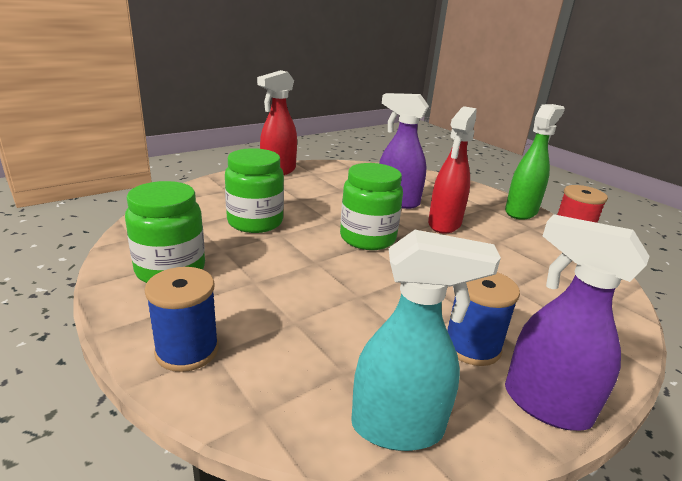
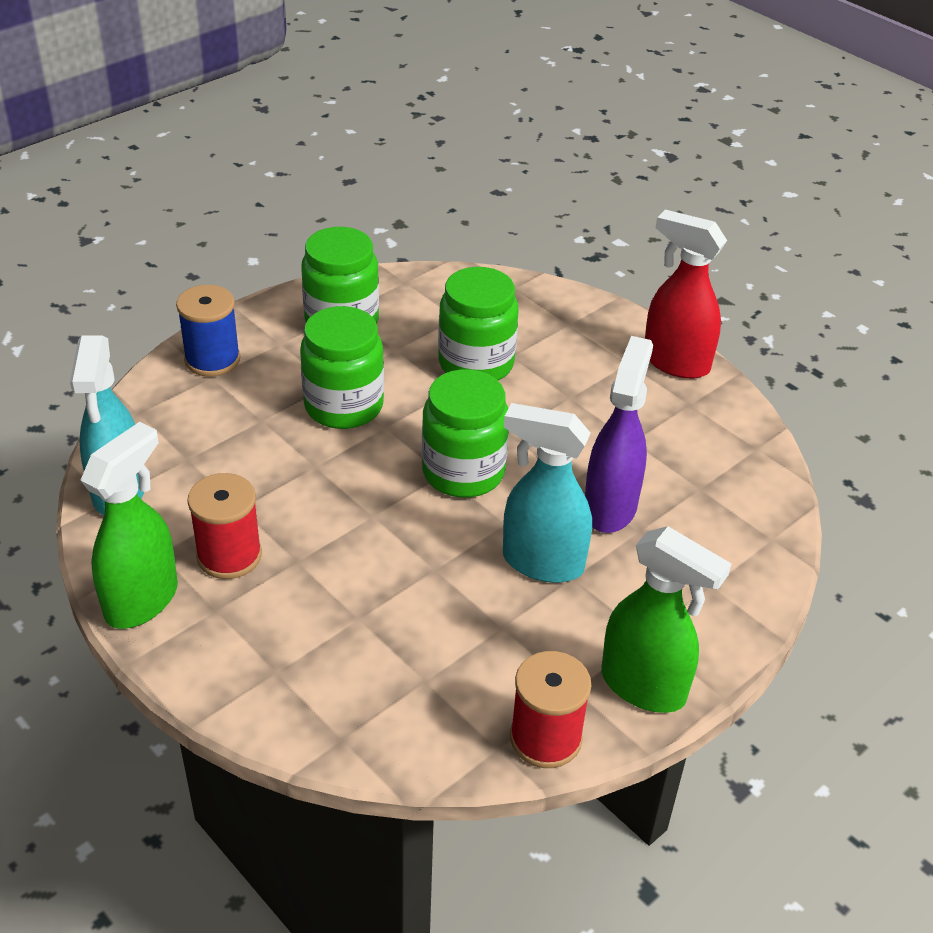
camera: 85 degrees right, 15 degrees up
red spray bottle [428,106,476,234] -> turquoise spray bottle [503,403,592,583]
blue spool [447,272,520,366] -> red spool [187,473,262,579]
purple spray bottle [505,214,650,431] -> green spray bottle [80,422,178,629]
none -> green jar [300,306,384,429]

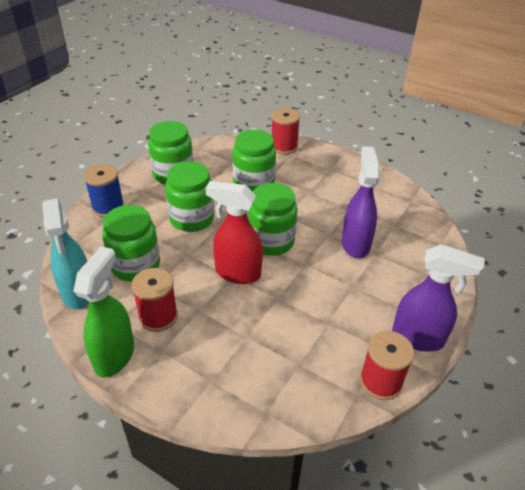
camera: 15 degrees left, 0 degrees up
turquoise spray bottle [503,403,592,583] -> none
green spray bottle [601,526,731,713] -> purple spray bottle [392,244,485,351]
red spray bottle [645,210,727,379] -> red spray bottle moved to [205,181,263,284]
none -> green jar [102,205,160,282]
none -> red spool [272,108,300,154]

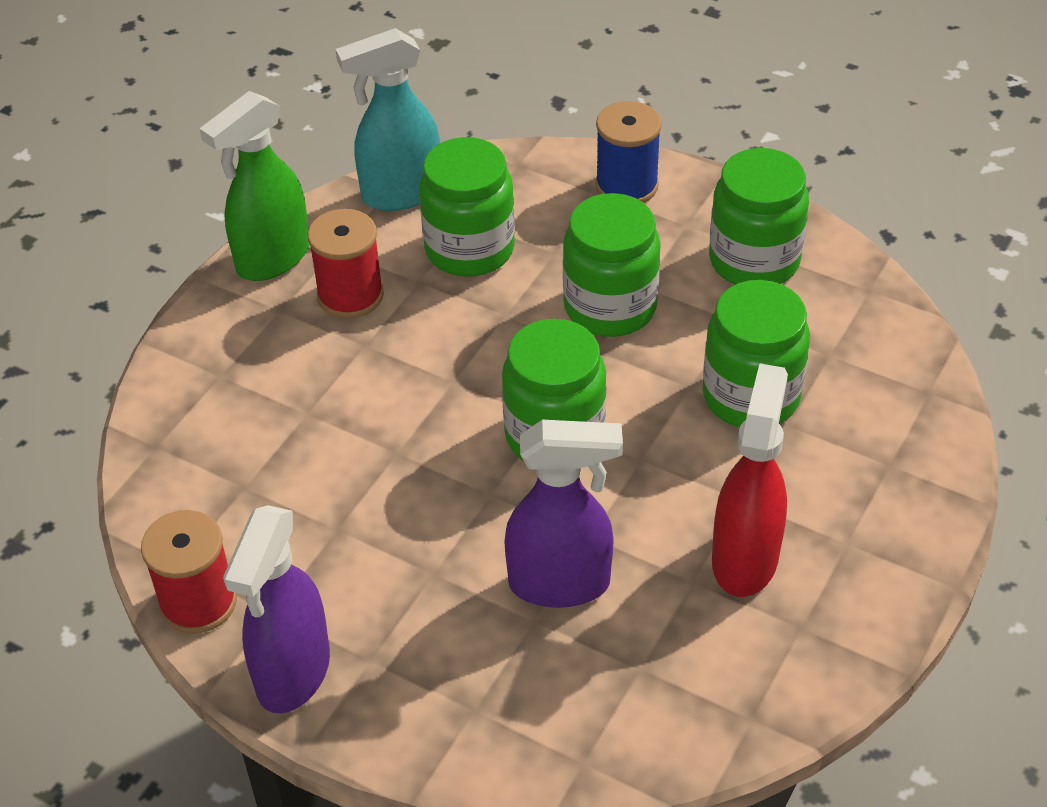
camera: 90 degrees right, 5 degrees up
green spray bottle [73,246,134,378] -> green spray bottle turned 120 degrees clockwise [199,91,310,281]
red spray bottle [205,181,263,284] -> red spray bottle moved to [712,363,788,597]
red spool [272,108,300,154] -> none

